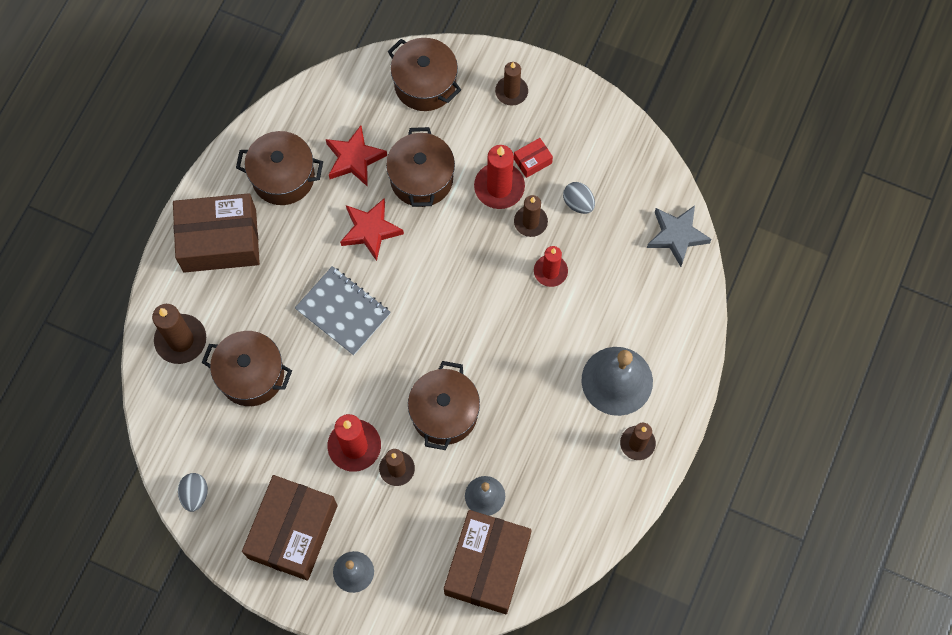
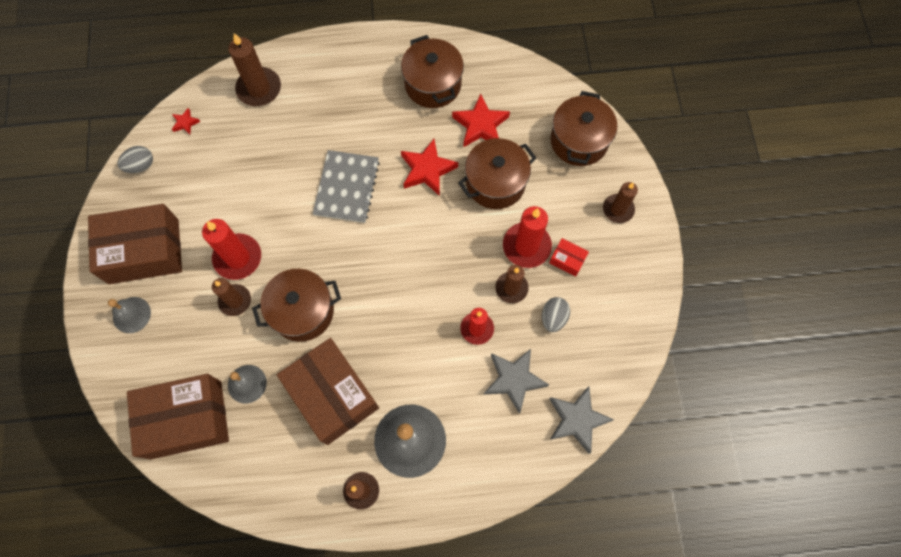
camera: 60 degrees right, 0 degrees up
brown box [173,193,260,273] -> brown box moved to [277,338,379,445]
brown pot [202,331,292,406] -> none
none -> red star [172,108,200,135]
none -> grey star [484,349,549,414]

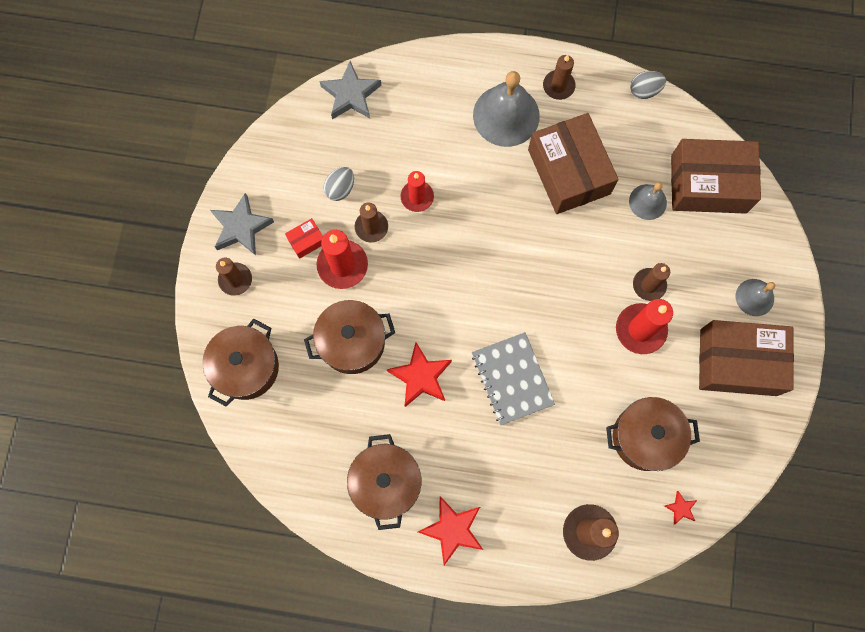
camera: 165 degrees left, 5 degrees up
grey egg [117,146,153,173] -> grey egg moved to [630,71,666,99]
brown pot [252,269,341,342] -> brown pot moved to [606,397,700,471]
grey notebook [313,150,380,223] -> grey notebook turned 45 degrees counterclockwise [472,332,555,425]
red star [452,94,510,147] -> red star moved to [418,496,483,565]
grey star [484,349,549,414] -> grey star moved to [210,193,274,255]
red box [549,238,589,277] -> red box turned 75 degrees counterclockwise [285,218,323,259]

